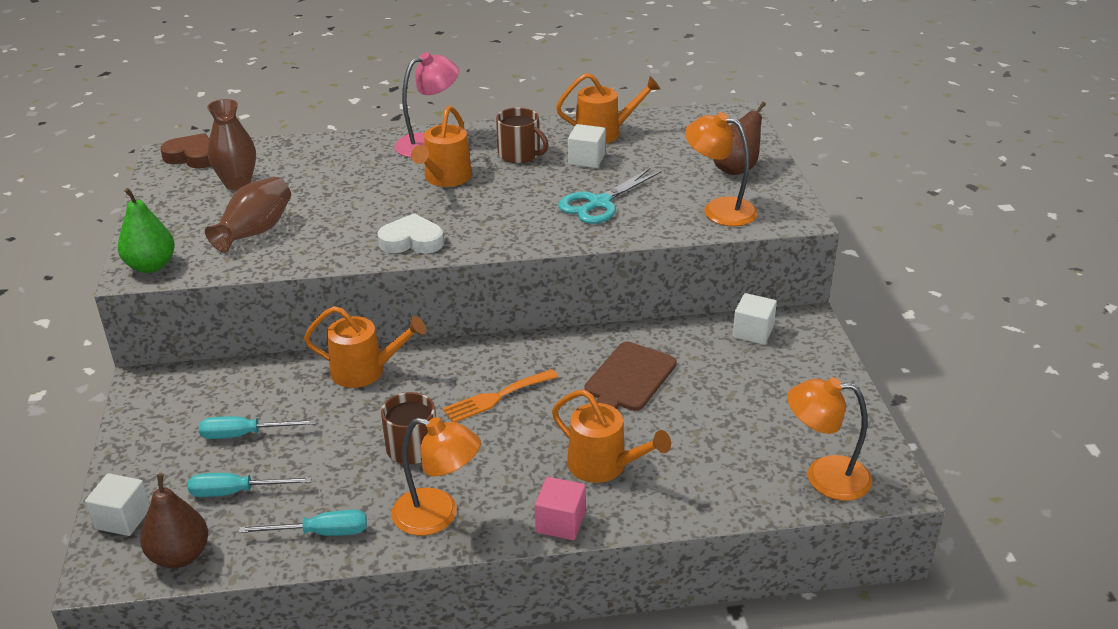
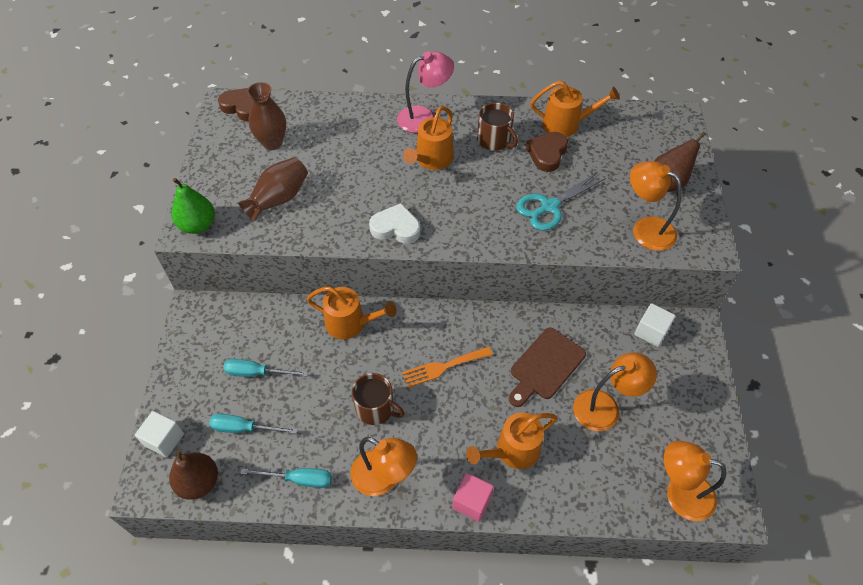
camera: 10 degrees right, 20 degrees up
orange watering can [552,390,671,483] -> orange watering can turned 105 degrees clockwise [466,412,558,469]
white cube [568,124,605,168] -> brown heart [526,132,568,172]
none -> orange lamp [573,352,657,431]

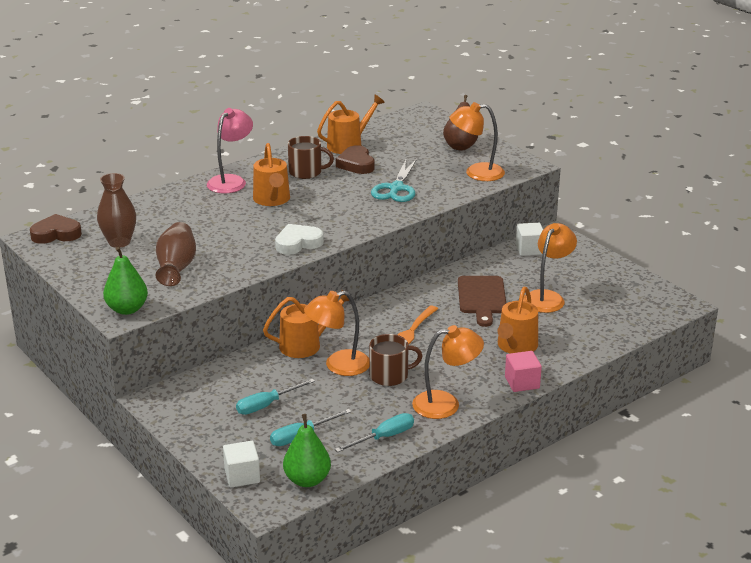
camera: 40 degrees left, 25 degrees down
brown pear [169,449,218,500] -> green pear [283,414,331,487]
orange lamp [664,440,727,521] -> orange lamp moved to [304,291,369,376]

